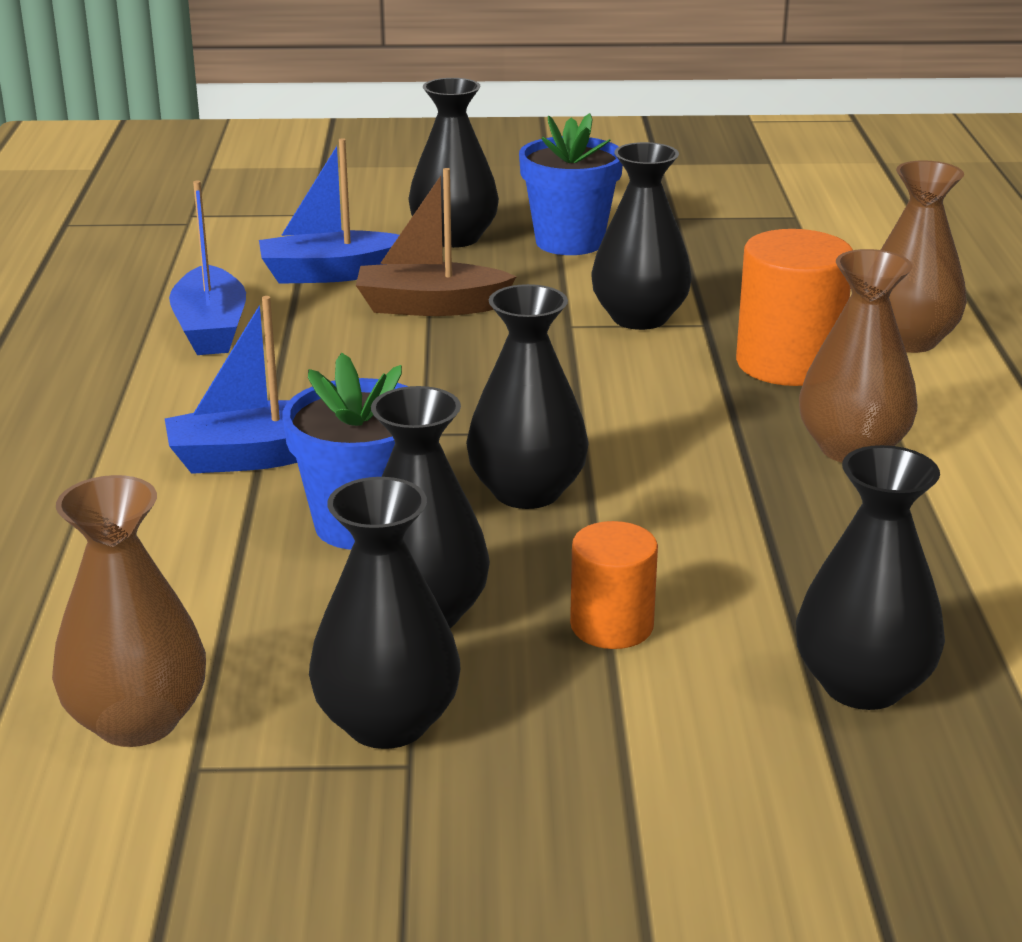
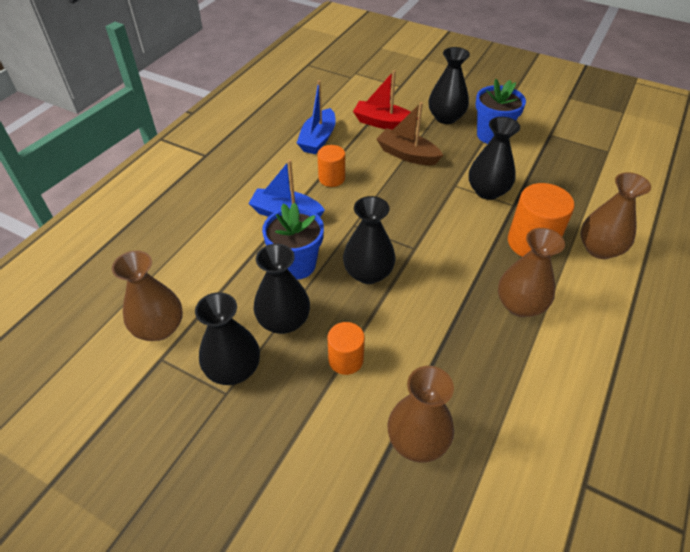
camera: 30 degrees right, 20 degrees up
blue boat [259,138,399,284] -> red boat [353,70,418,130]
black vase [796,445,945,710] -> brown vase [387,366,454,462]
none -> orange cylinder [317,145,345,187]

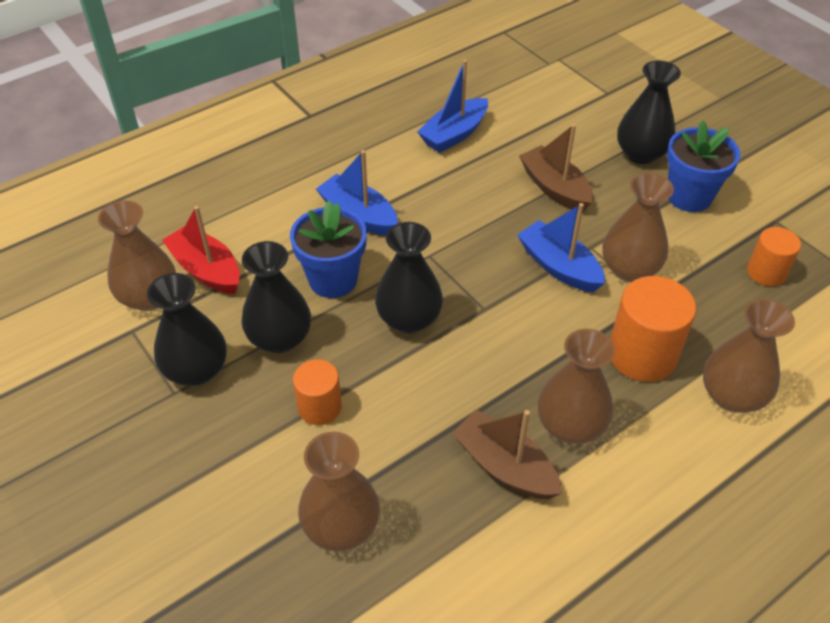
camera: 25 degrees right, 0 degrees up
orange cylinder [317,145,345,187] -> orange cylinder moved to [747,227,801,286]
red boat [353,70,418,130] -> red boat moved to [162,206,240,294]
black vase [469,117,520,200] -> brown vase [602,173,674,282]
none -> brown boat [452,410,562,499]
none -> blue boat [517,203,605,292]

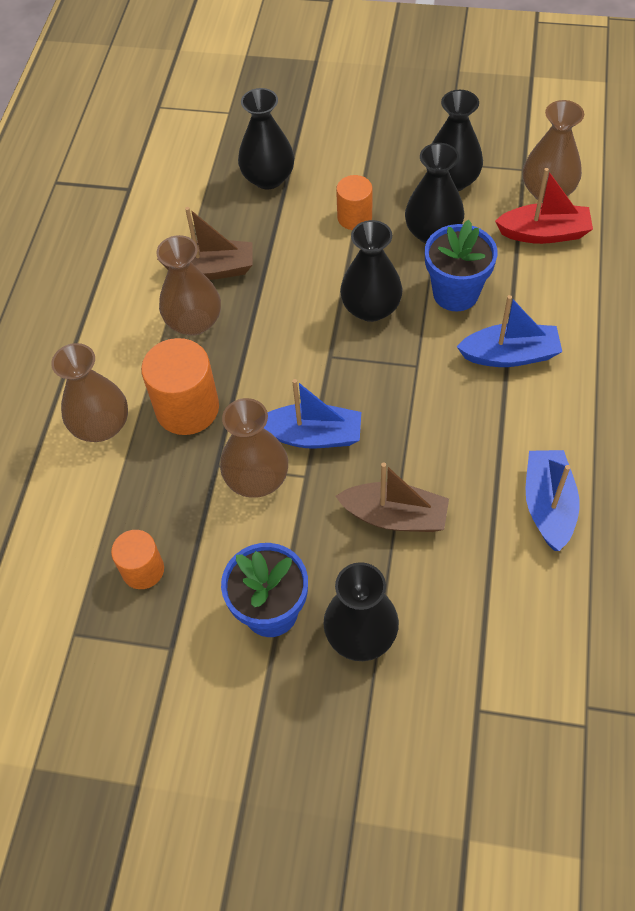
camera: 140 degrees right, 10 degrees up
brown vase [298,432,380,551] -> black vase [238,88,294,189]

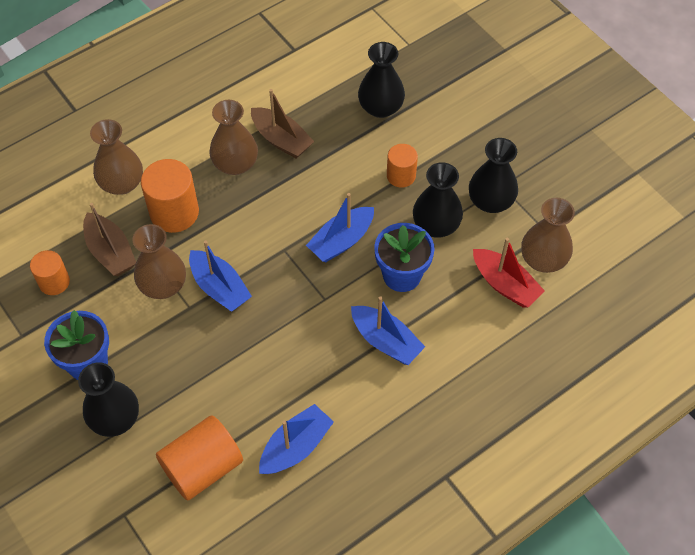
camera: 40 degrees right, 0 degrees up
brown boat [336,462,449,532] -> brown boat moved to [83,203,136,276]
black vase [340,220,402,322] -> blue boat [306,193,374,262]
none -> orange cylinder [156,415,243,501]

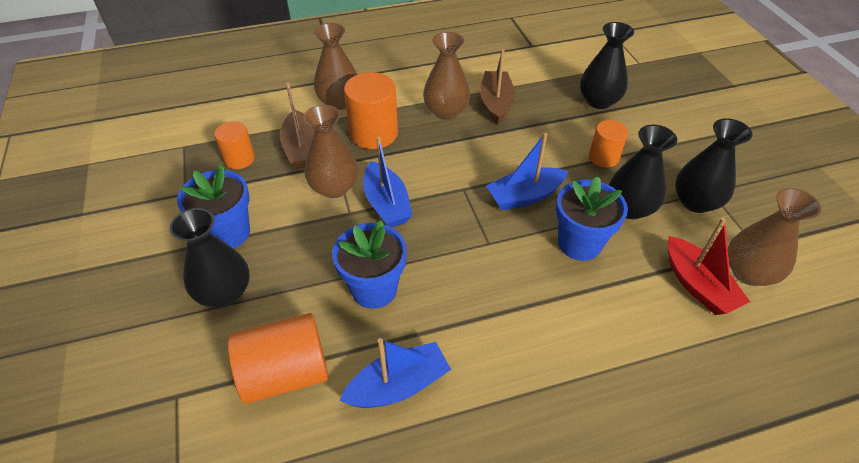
camera: 20 degrees right, 10 degrees down
brown boat [251,89,314,159] -> brown boat turned 150 degrees counterclockwise [480,49,515,125]
blue boat [351,296,425,365] -> none
none -> blue flower pot [332,220,407,309]

